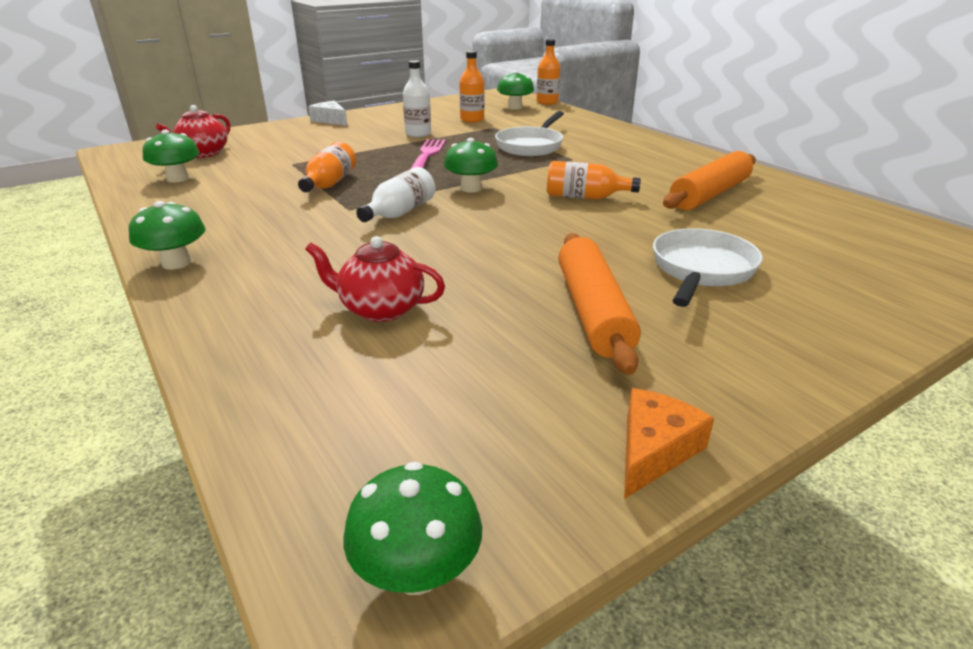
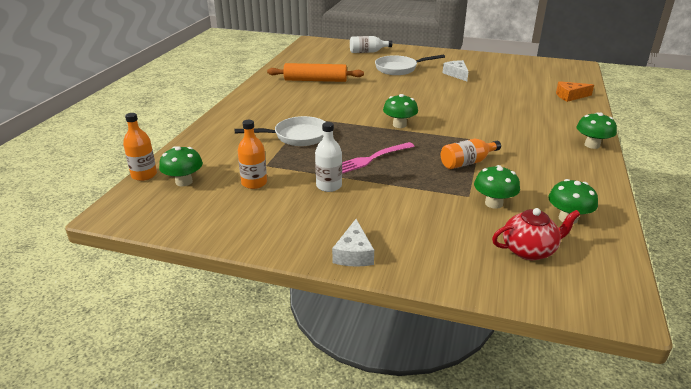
camera: 130 degrees left, 0 degrees up
red teapot [305,236,445,322] -> none
green mushroom [344,462,482,595] -> green mushroom moved to [474,165,520,209]
white bottle [356,167,435,222] -> white bottle moved to [350,36,392,53]
orange bottle [547,161,641,200] -> none
orange rolling pin [558,233,641,375] -> white cheese [443,60,469,81]
orange cheese [624,388,714,499] -> orange cheese moved to [556,81,594,102]

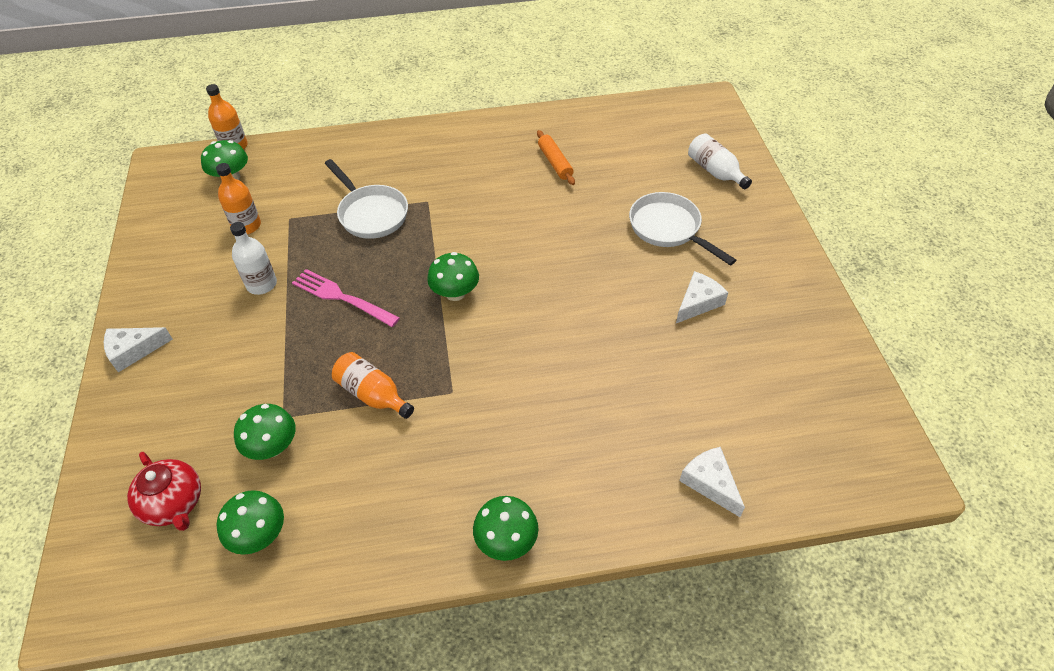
camera: 65 degrees right, 20 degrees up
orange rolling pin [267,63,364,82] -> orange rolling pin [537,130,575,185], size x0.60
orange cheese [556,81,594,102] -> white cheese [679,447,745,517]

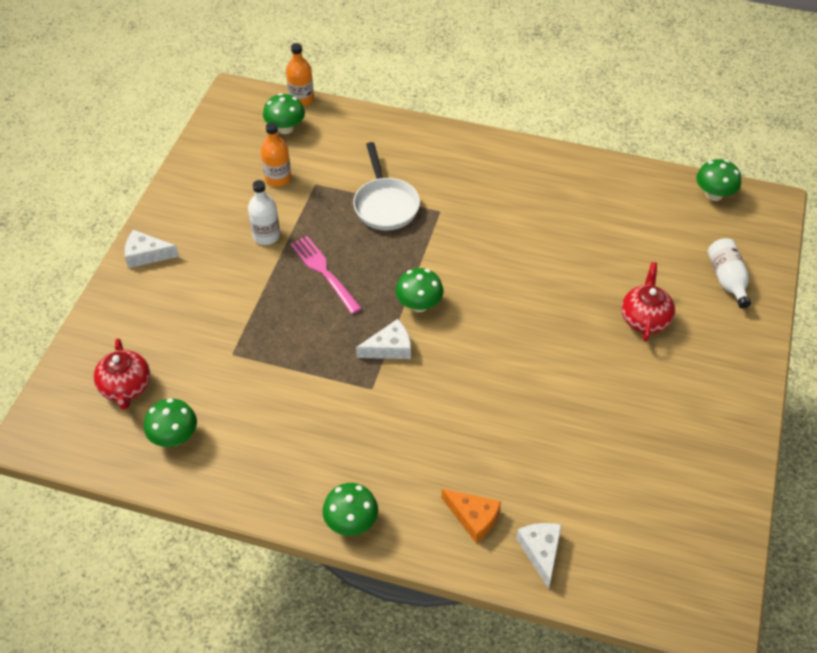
camera: 25 degrees right, 0 degrees up
green mushroom [234,404,296,460] -> green mushroom moved to [696,159,741,201]
orange bottle [332,352,414,419] -> none
orange rolling pin [537,130,575,185] -> none
white pan [629,192,736,266] -> red teapot [621,262,675,341]
white cheese [676,271,728,323] -> white cheese moved to [356,319,411,359]
none -> orange cheese [441,489,501,543]

